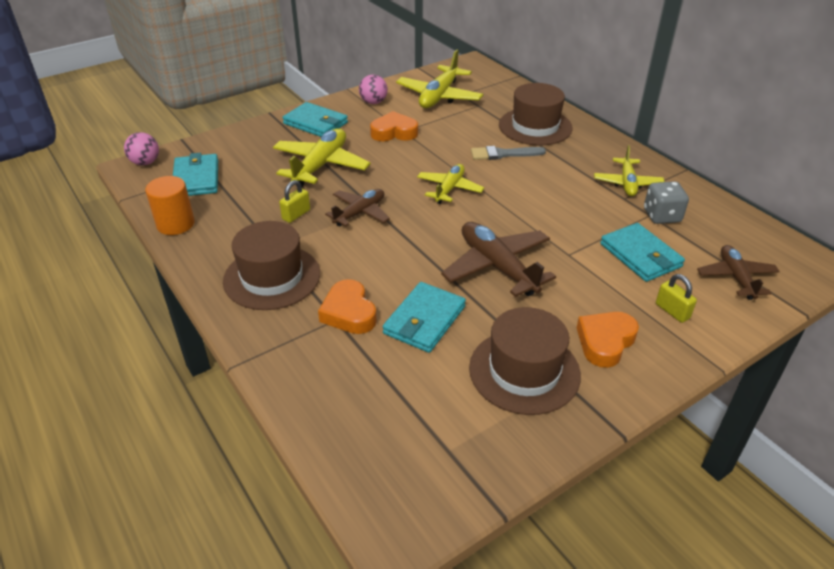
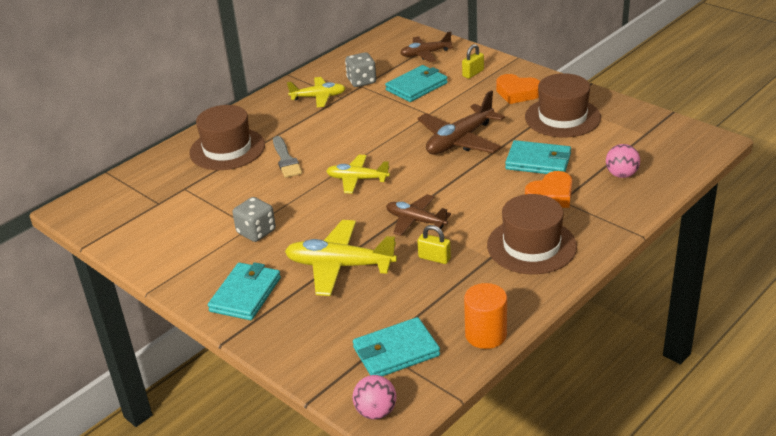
camera: 100 degrees left, 5 degrees down
pink ball [359,74,388,104] -> pink ball moved to [606,144,640,178]
orange heart [370,111,418,141] -> grey dice [232,197,276,242]
yellow plane [396,49,483,108] -> none

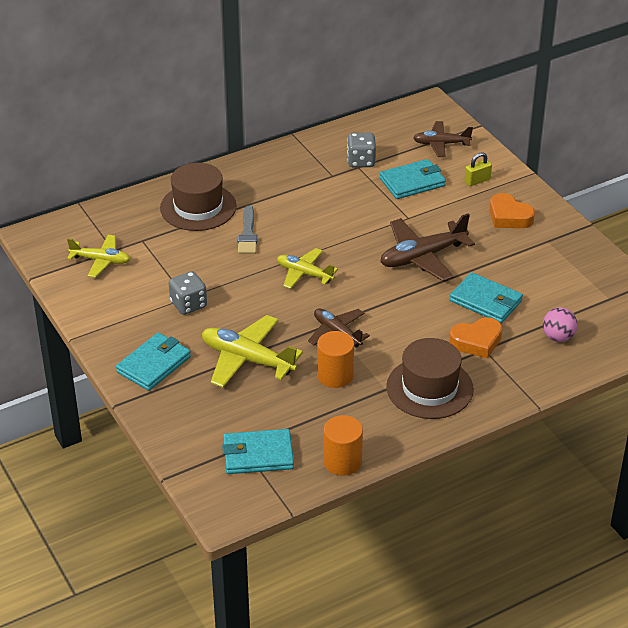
camera: 15 degrees right, 5 degrees up
yellow plane [287,77,346,107] -> yellow plane moved to [67,235,130,278]
pink ball [353,375,396,419] -> none
yellow padlock [417,225,451,264] -> orange cylinder [317,331,354,388]
brown hat [525,73,601,138] -> none

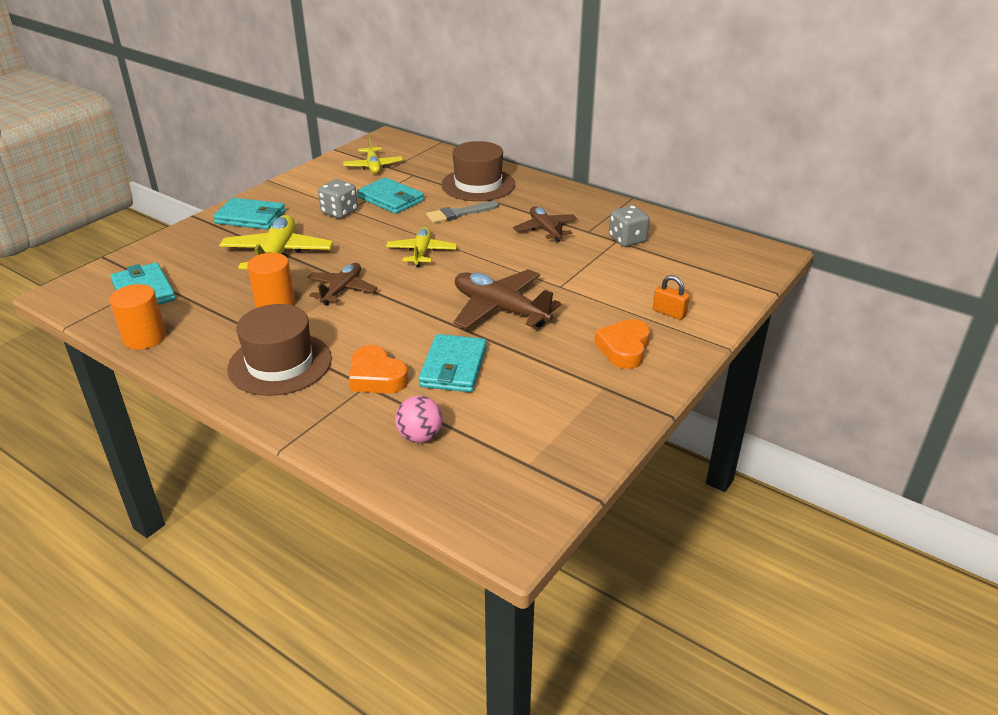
camera: 65 degrees right, 5 degrees down
turquoise wallet [380,159,446,199] -> turquoise wallet moved to [357,177,424,214]
brown plane [413,121,473,157] -> brown plane moved to [513,207,577,242]
yellow padlock [464,152,492,186] -> orange padlock [653,275,690,320]

